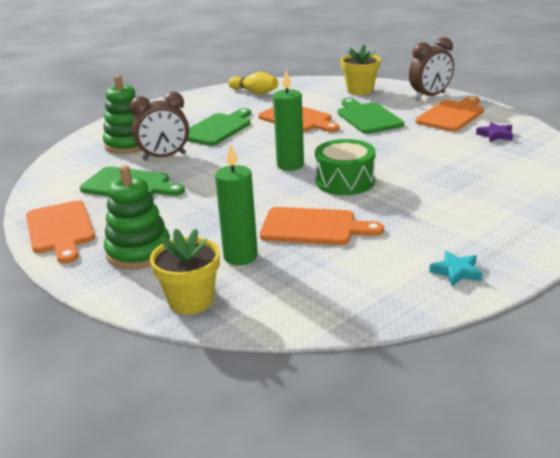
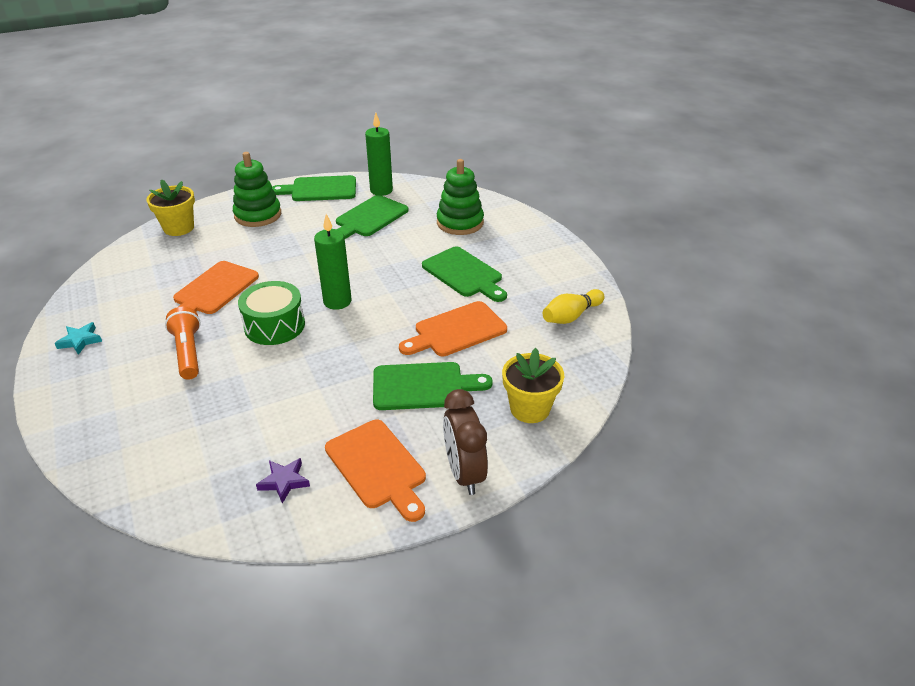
camera: 105 degrees right, 10 degrees up
orange cutting board [26,200,95,264] -> green cutting board [272,175,356,201]
brown clock [130,91,189,161] -> none
green candle [215,143,258,265] -> green candle moved to [365,113,393,196]
none -> orange flashlight [165,307,201,380]

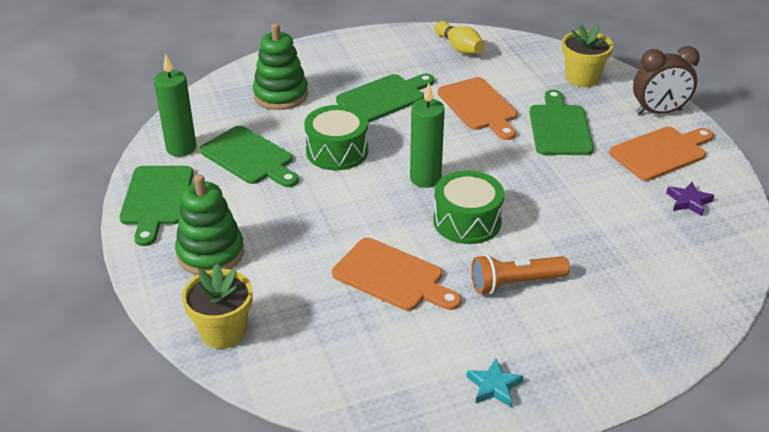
camera: 85 degrees left, 0 degrees up
none -> green drum [304,105,368,170]

